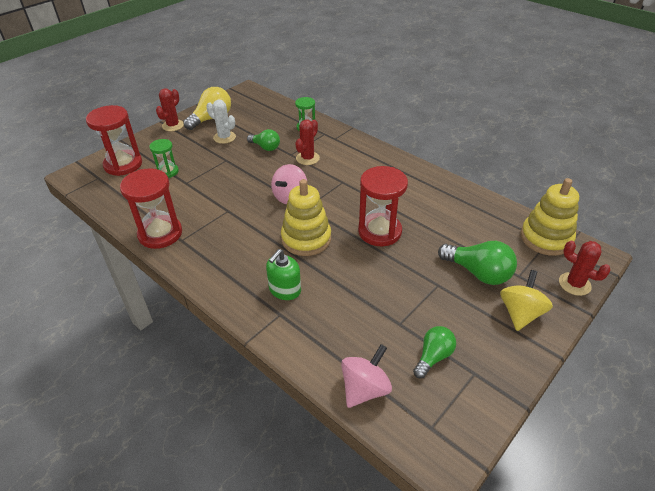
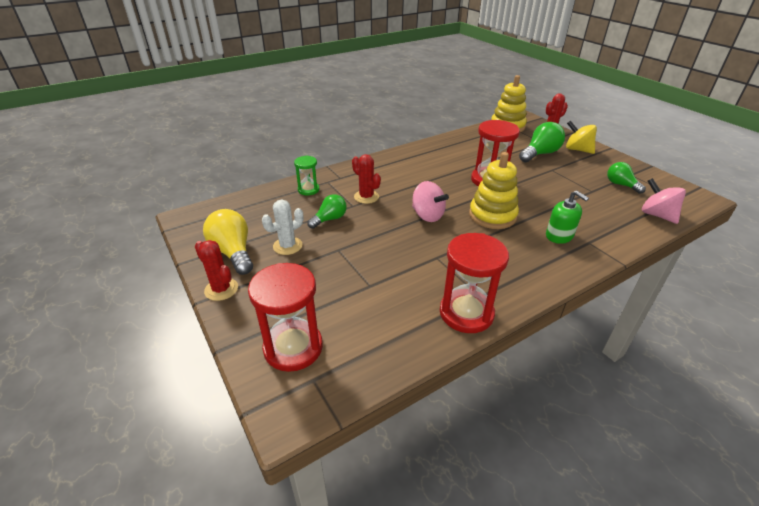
camera: 75 degrees left, 5 degrees down
green hourglass [149,139,179,178] -> none

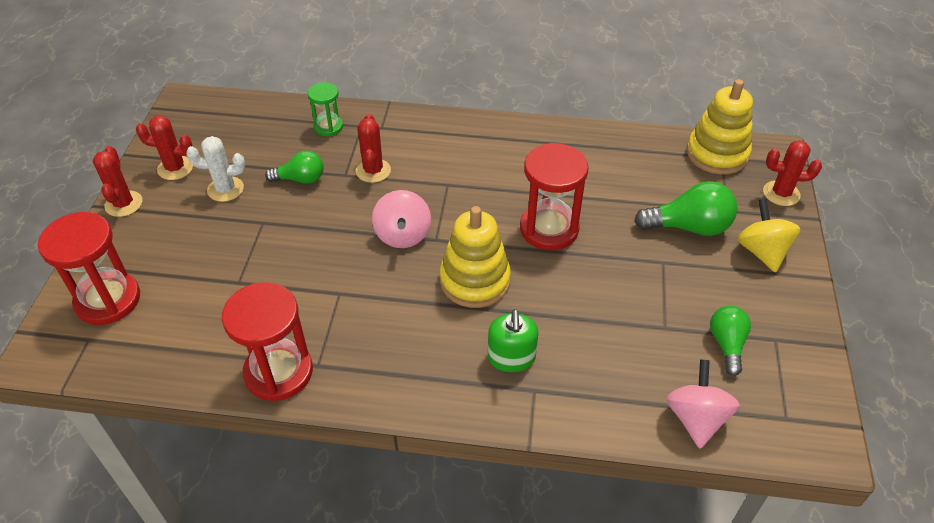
camera: 40 degrees right, 10 degrees up
yellow light bulb [203,209,253,275] -> red cactus [135,115,193,180]

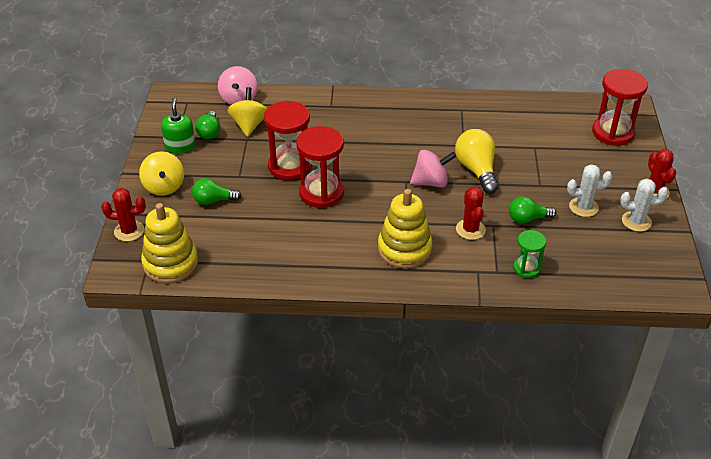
camera: 175 degrees right, 5 degrees down
red cactus [135,115,193,180] -> white cactus [620,179,668,232]
red hourglass [222,282,313,401] -> red hourglass moved to [264,101,312,180]
pink spinning top [372,190,431,248] -> pink spinning top turned 90 degrees clockwise [410,150,456,188]
yellow stacking toy [440,206,511,308] -> yellow stacking toy moved to [378,189,433,269]
green soap dispenser [488,309,538,372] -> green soap dispenser moved to [161,98,195,153]
green light bulb [634,181,737,236] -> green light bulb [192,178,241,205], size x0.64
none -> yellow spinning top [228,87,267,137]
none -> yellow light bulb [455,129,499,194]

